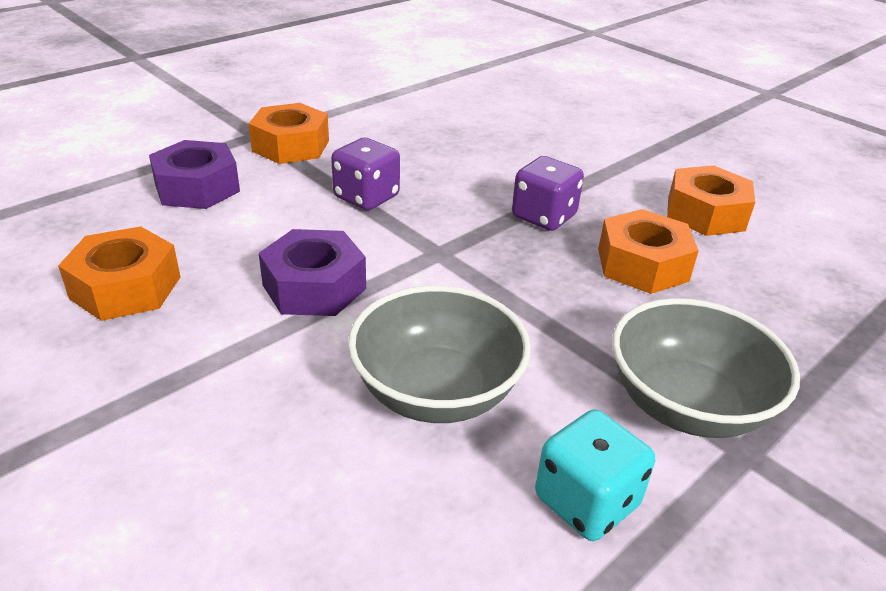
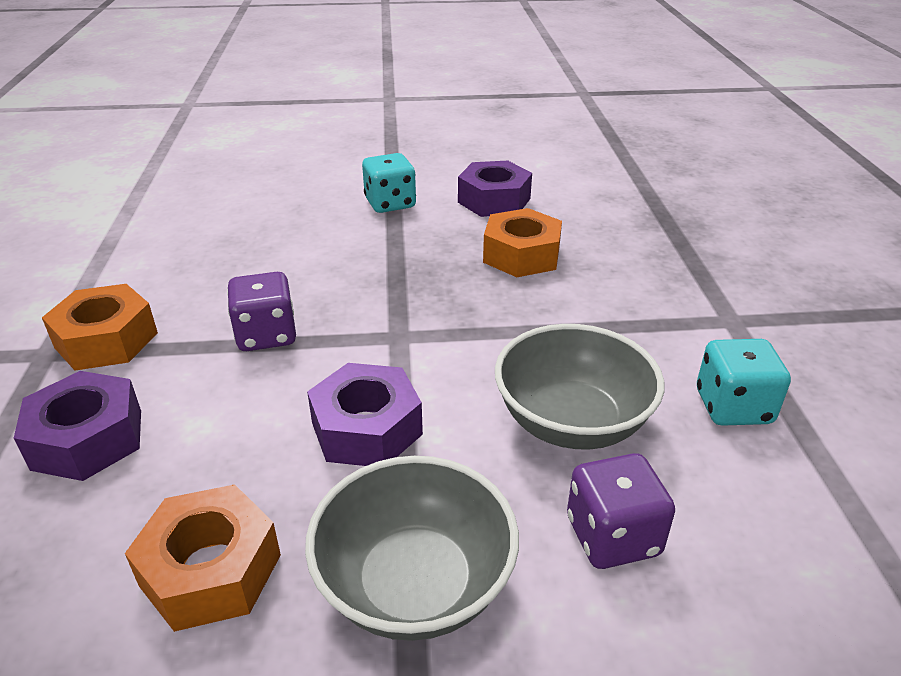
camera: 50 degrees left, 0 degrees up
purple dice [512,156,584,231] -> purple dice moved to [567,453,675,569]
grey bowl [612,298,800,438] -> grey bowl moved to [305,456,519,641]
orange nut [667,165,755,236] -> purple nut [458,161,532,217]
none -> turquoise dice [362,153,416,213]

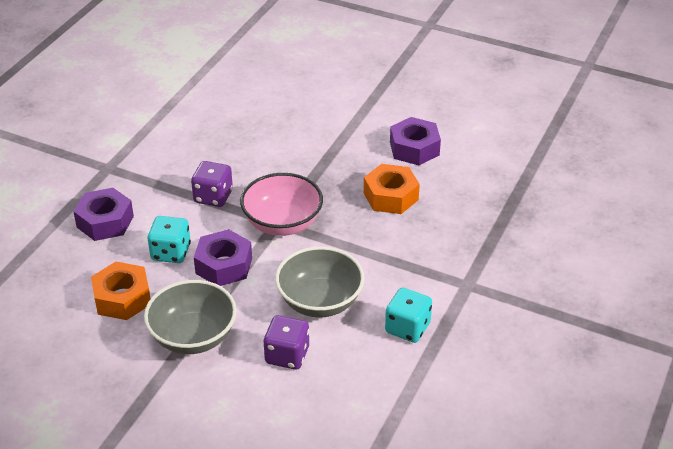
camera: 30 degrees right, 5 degrees up
orange nut [42,284,158,371] -> none
turquoise dice [362,153,416,213] -> turquoise dice moved to [148,216,191,263]
none -> pink bowl [240,173,323,236]

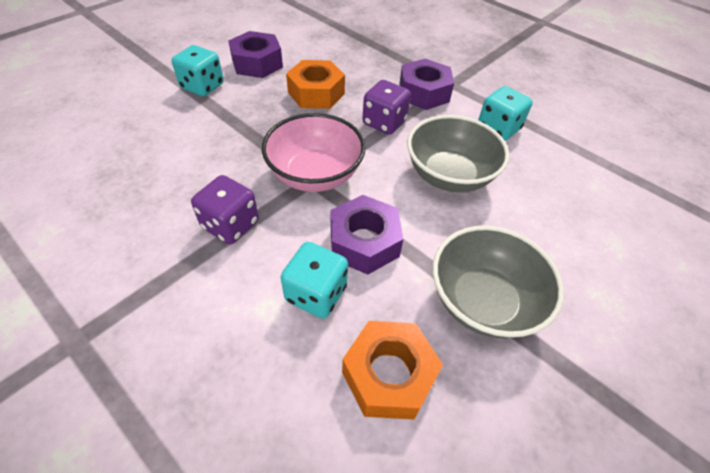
camera: 75 degrees left, 10 degrees up
purple nut [73,188,134,241] -> purple nut moved to [399,59,454,110]
purple dice [263,315,309,370] -> purple dice moved to [362,80,411,135]
none -> turquoise dice [172,45,224,97]

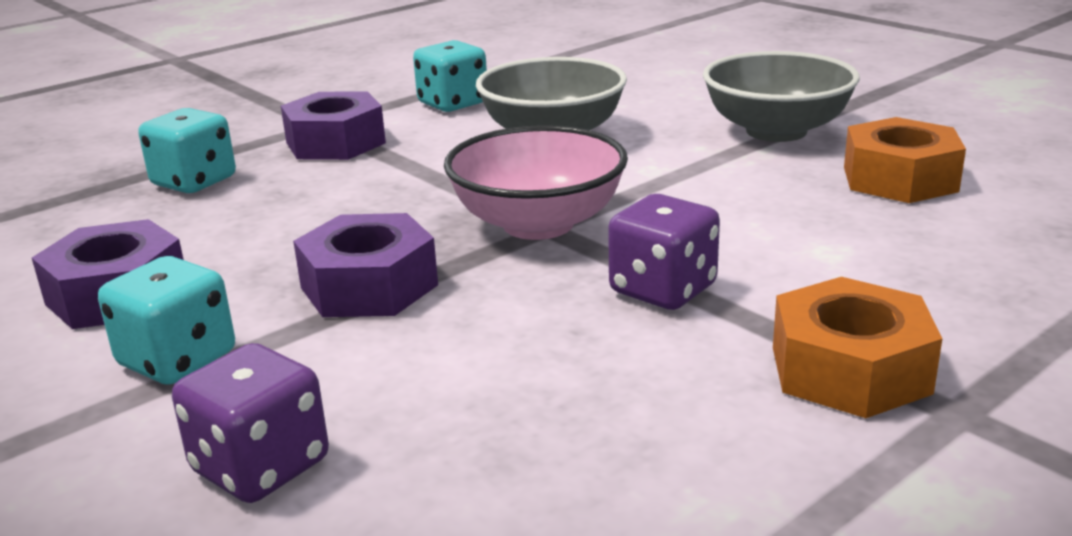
camera: 80 degrees left, 25 degrees down
turquoise dice [281,242,348,319] -> turquoise dice moved to [138,108,236,193]
orange nut [286,60,345,109] -> orange nut moved to [773,277,942,418]
purple nut [331,195,403,275] -> purple nut moved to [293,213,438,317]
purple dice [362,80,411,135] -> purple dice moved to [172,343,329,503]

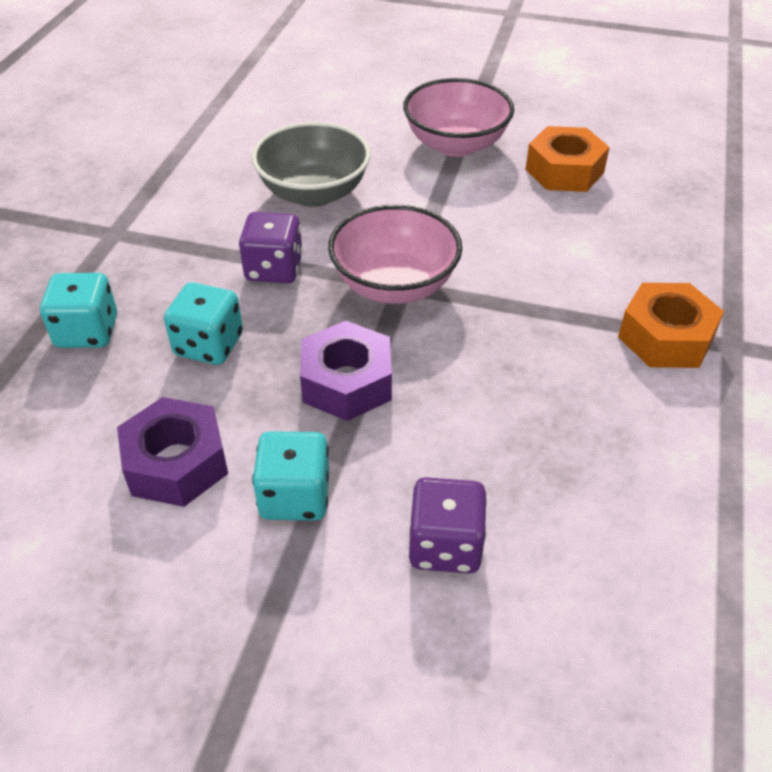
camera: 35 degrees left, 20 degrees up
purple nut [281,92,386,160] -> none
turquoise dice [413,40,487,112] -> turquoise dice moved to [164,282,243,365]
purple dice [608,194,720,310] -> purple dice moved to [239,212,303,283]
grey bowl [703,51,860,142] -> pink bowl [403,78,515,157]

